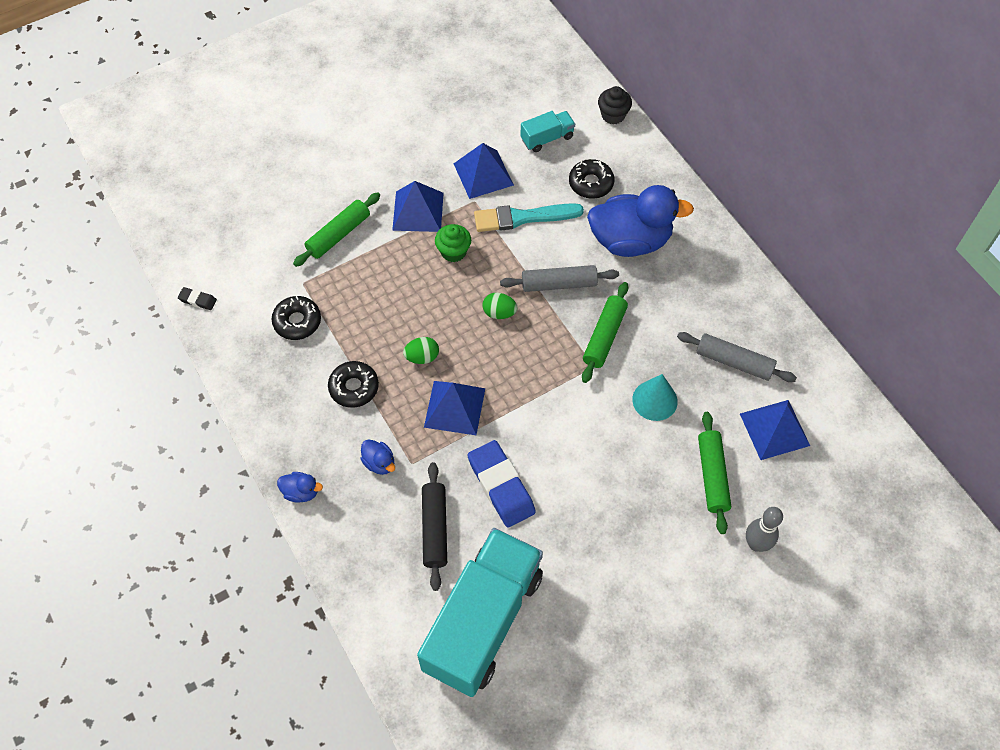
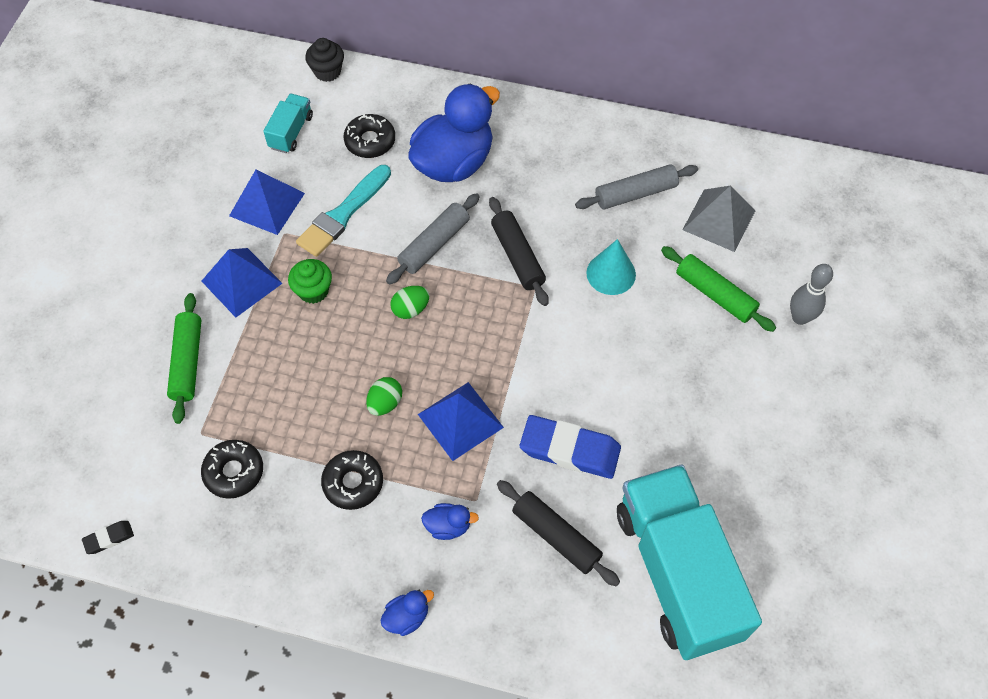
camera: 45 degrees left, 0 degrees up
green rolling pin [582,282,628,383] -> black rolling pin [489,197,549,306]
blue pyramid [740,400,810,460] -> grey pyramid [682,186,755,252]

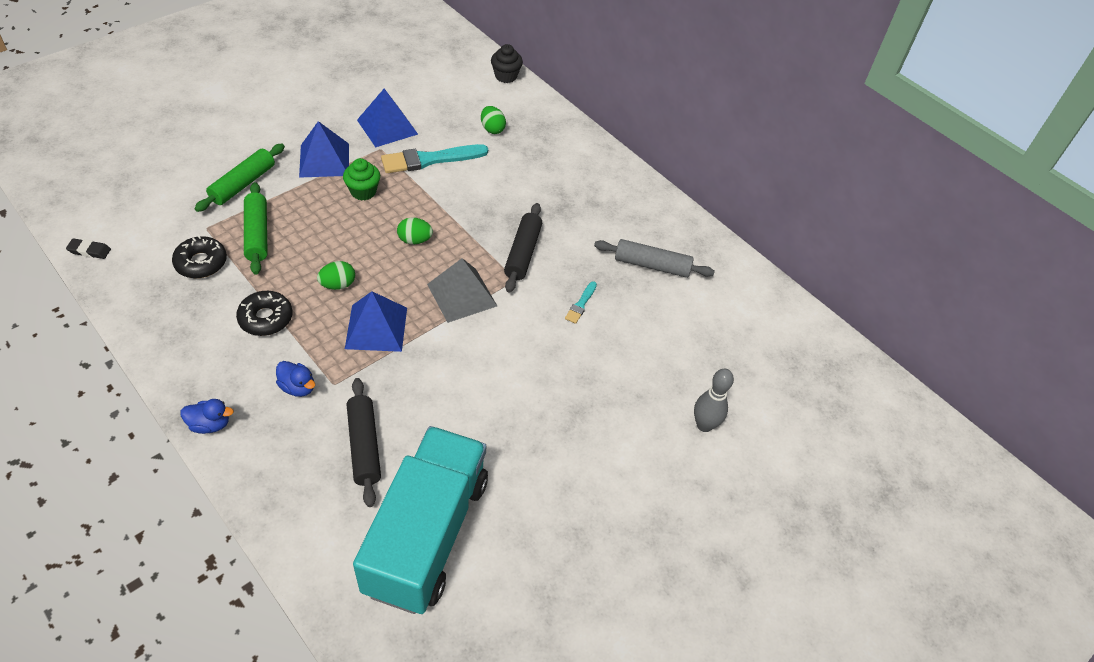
camera: 30 degrees right, 10 degrees down
turquoise truck [263,94,313,153] -> none
black donut [344,114,395,158] -> green egg [481,106,506,134]
grey rolling pin [386,193,480,285] -> none
blue duck [409,84,500,182] -> none
blue eraser [520,415,621,479] -> none
turquoise cone [586,239,636,295] -> turquoise brush [565,281,597,324]
green rolling pin [661,246,776,332] -> green rolling pin moved to [244,182,268,275]
grey pyramid [682,186,755,252] -> grey pyramid moved to [427,258,497,323]

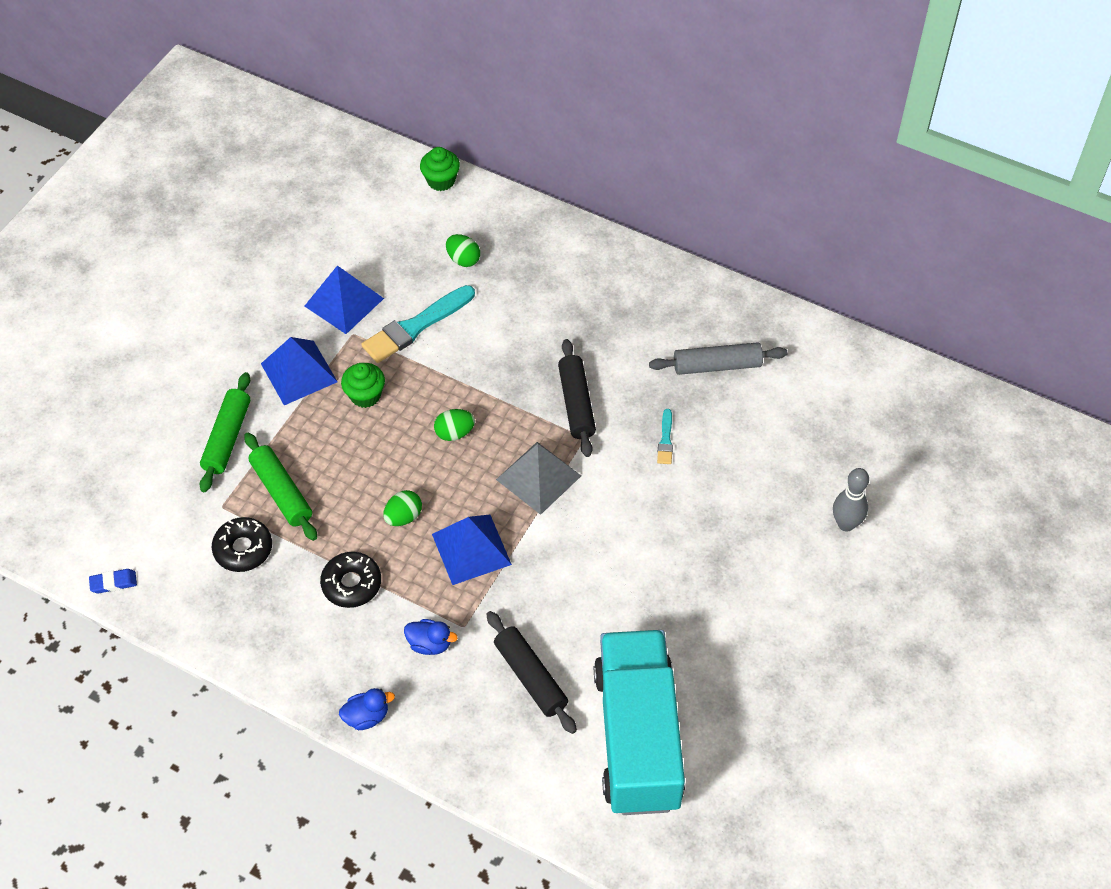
camera: 15 degrees left, 5 degrees up
black eraser [66,238,111,259] -> blue eraser [89,569,137,593]
black cupcake [491,44,523,83] -> green cupcake [420,147,460,191]

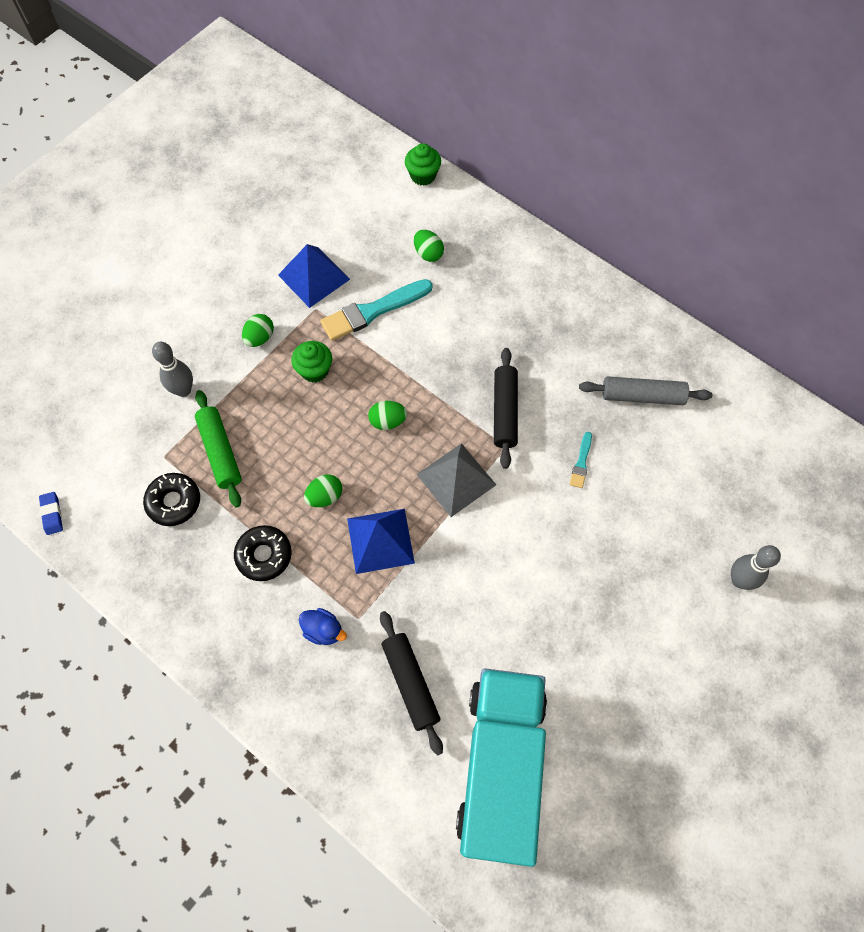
camera: 10 degrees right, 10 degrees up
blue eraser [89,569,137,593] -> blue eraser turned 75 degrees clockwise [39,492,63,535]
green rolling pin [200,372,250,492] -> grey bowling pin [152,342,193,397]
blue pyramid [261,337,338,405] -> green egg [242,314,274,347]
blue duck [339,688,395,730] -> none

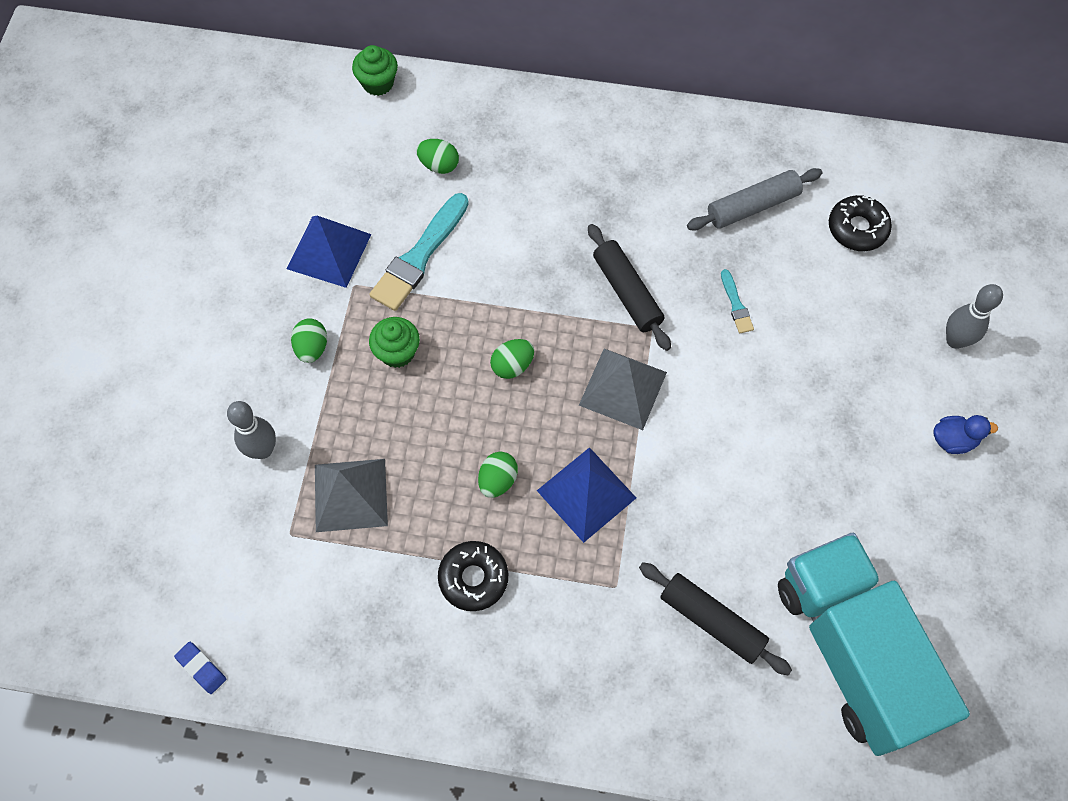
camera: 30 degrees left, 0 degrees up
black donut [143,473,200,526] -> black donut moved to [829,195,892,251]
green rolling pin [195,390,241,508] -> grey pyramid [315,459,388,532]
blue duck [299,608,347,645] -> blue duck moved to [934,415,998,454]

